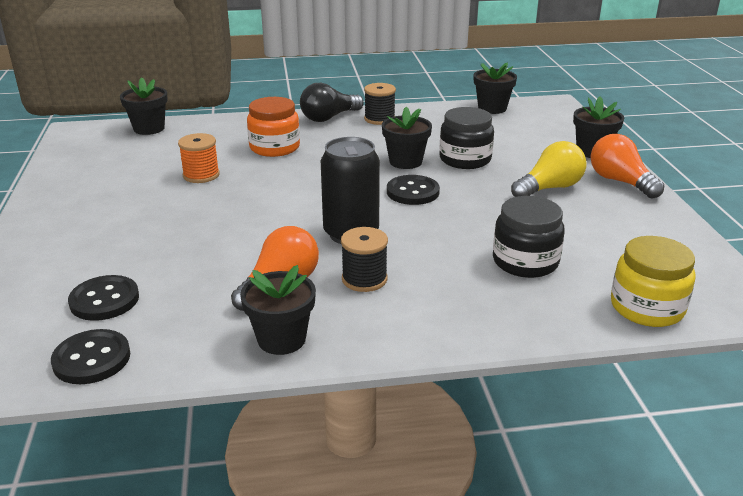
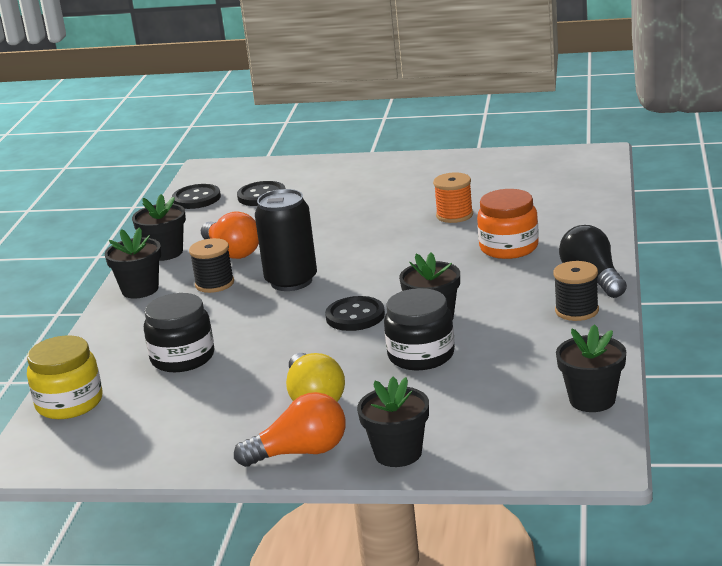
camera: 110 degrees right, 5 degrees down
black flower pot [120,77,168,135] -> black flower pot moved to [104,227,161,298]

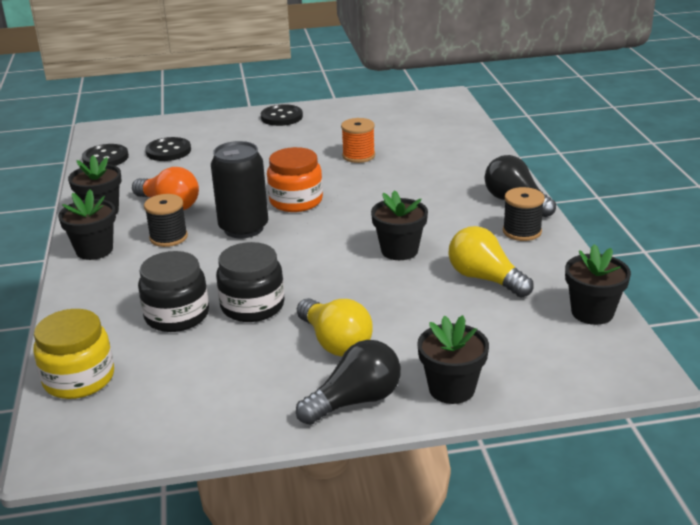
camera: 20 degrees left, 5 degrees up
orange light bulb [234,392,346,467] -> black light bulb [296,340,401,425]
black button [325,296,385,331] -> black button moved to [261,104,303,126]
black jar [384,288,455,370] -> black jar moved to [216,242,285,322]
orange jar [477,189,539,259] -> orange jar moved to [267,147,323,212]
none -> yellow light bulb [449,226,533,298]

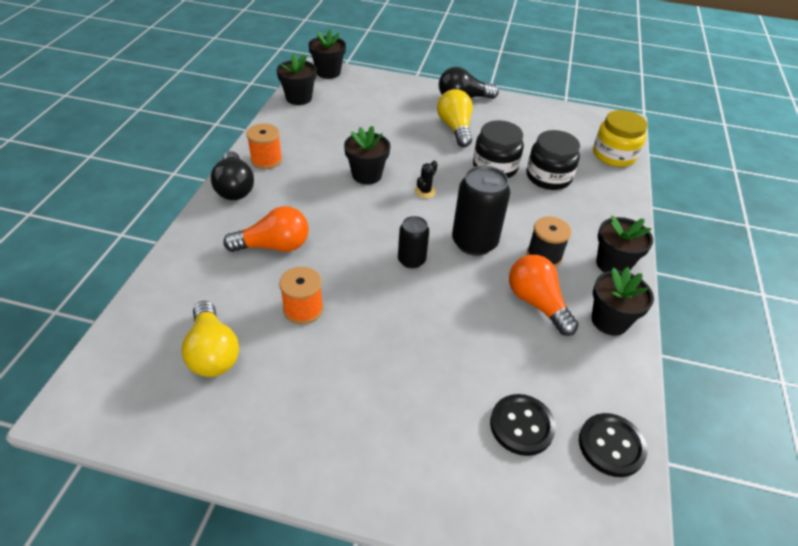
camera: 160 degrees left, 15 degrees up
black button [261,104,303,126] -> none
orange jar [267,147,323,212] -> black can [398,216,429,269]
black flower pot [417,315,489,404] -> black flower pot moved to [309,30,346,79]
yellow light bulb [449,226,533,298] -> yellow light bulb moved to [181,301,239,377]
black spool [503,187,545,241] -> orange spool [246,124,282,169]
none -> orange light bulb [223,206,309,252]
none -> black cactus [415,161,437,198]

